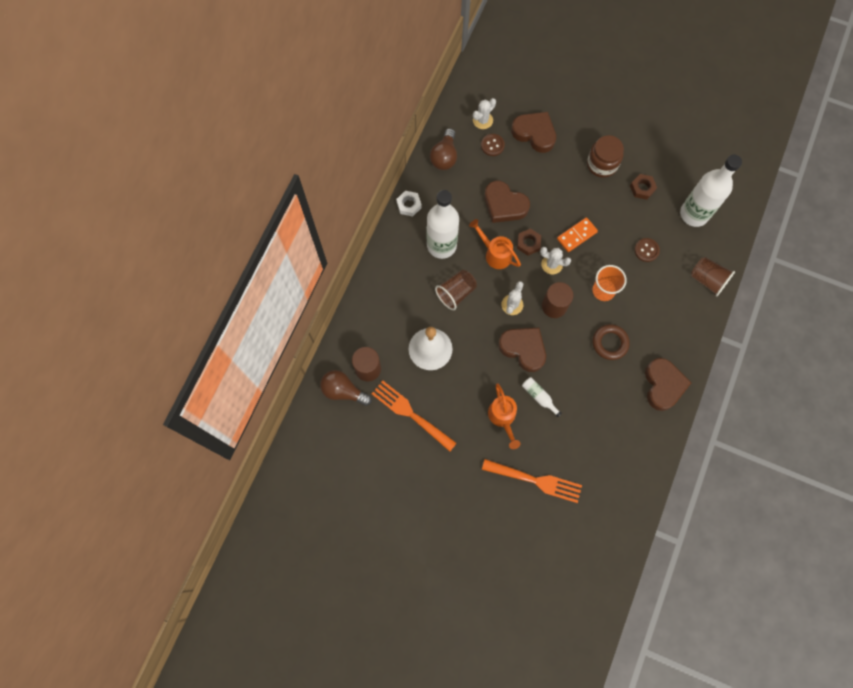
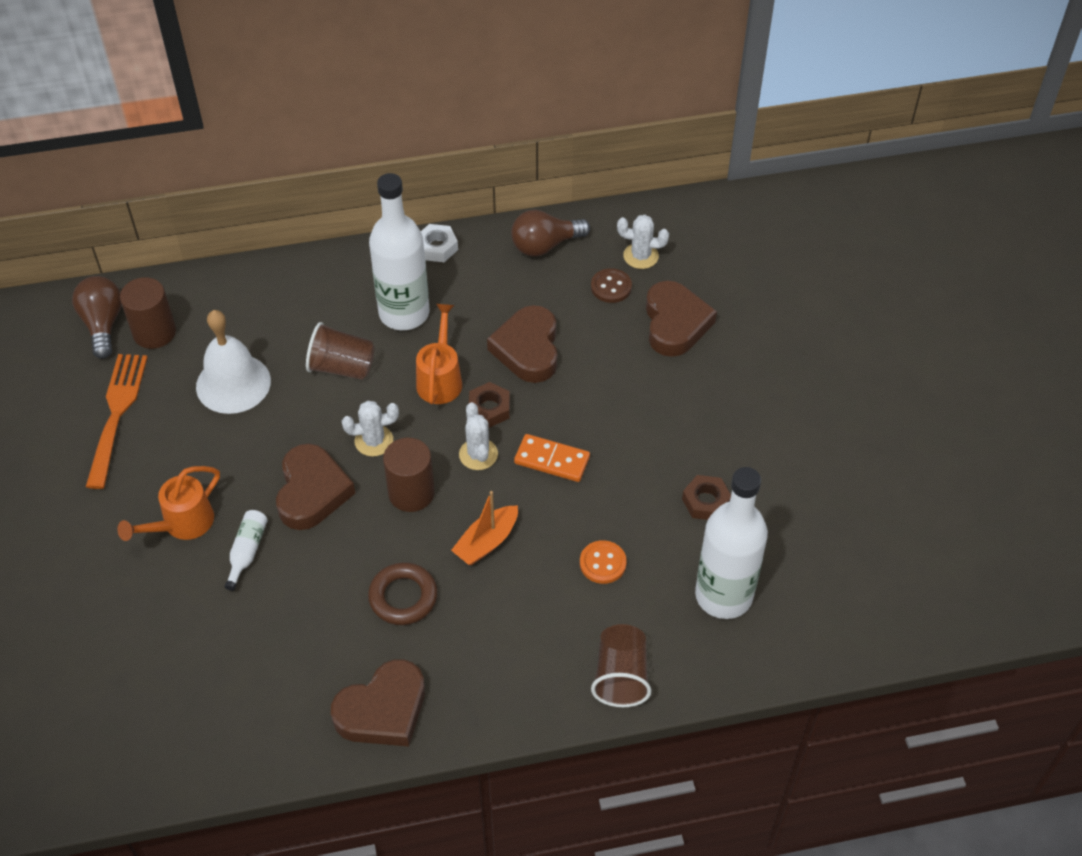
camera: 55 degrees right, 20 degrees down
orange fork [482,459,582,503] -> none
brown jar [587,135,624,178] -> none
orange cup [592,265,627,301] -> orange boat [451,491,518,565]
brown button [634,238,660,262] -> orange button [580,540,627,584]

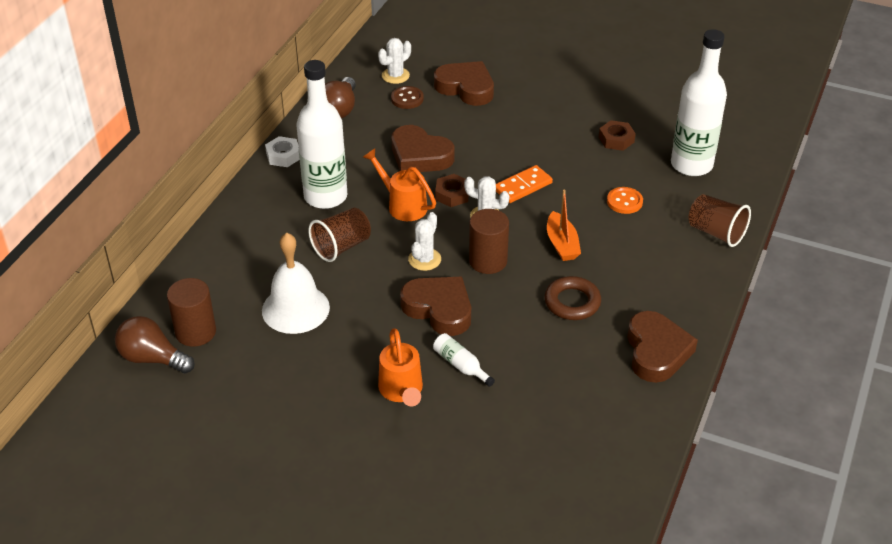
camera: 55 degrees left, 10 degrees down
orange fork [86,354,148,489] -> none

